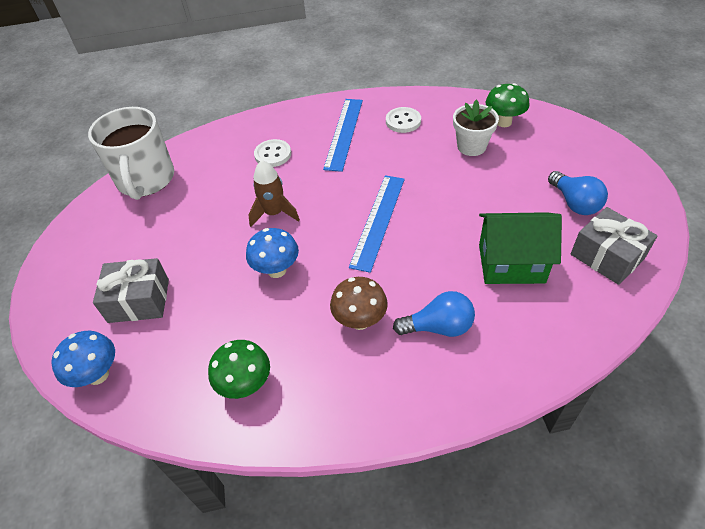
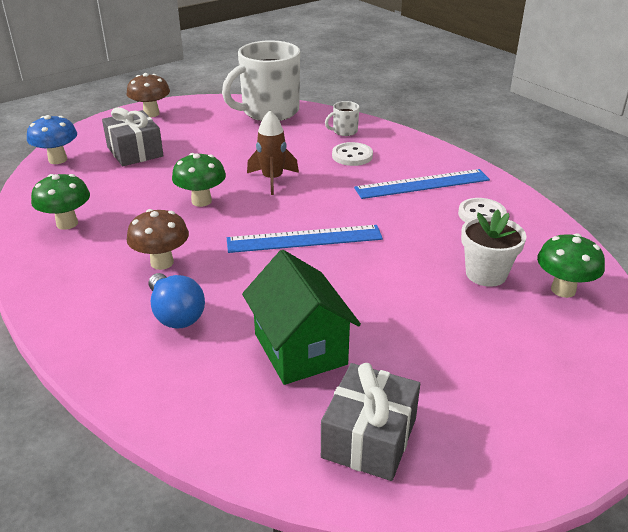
camera: 60 degrees right, 15 degrees down
blue mushroom [246,228,299,278] -> green mushroom [172,153,226,207]
blue light bulb [548,171,608,215] -> none
none -> brown mushroom [126,73,170,117]
none -> white mug [325,101,359,136]

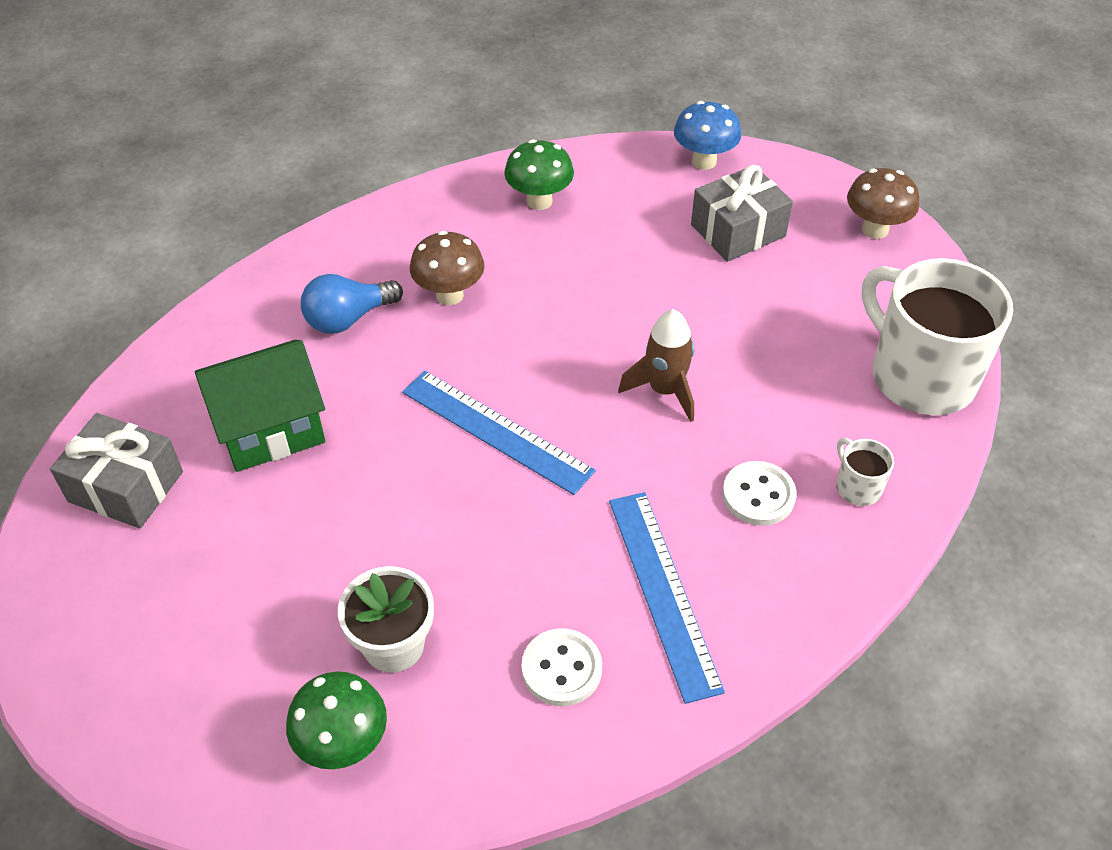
camera: 90 degrees right, 15 degrees up
green mushroom [172,153,226,207] -> none
blue ruler [227,225,383,253] -> blue ruler turned 45 degrees counterclockwise [402,371,596,495]

